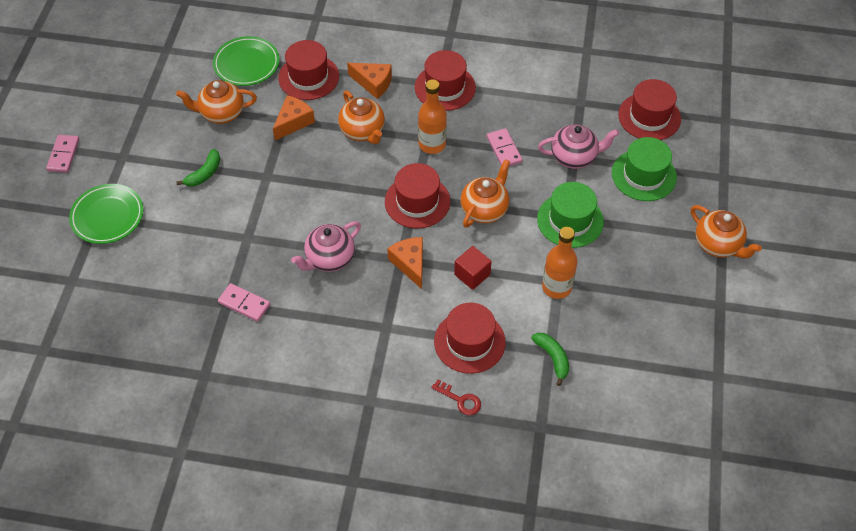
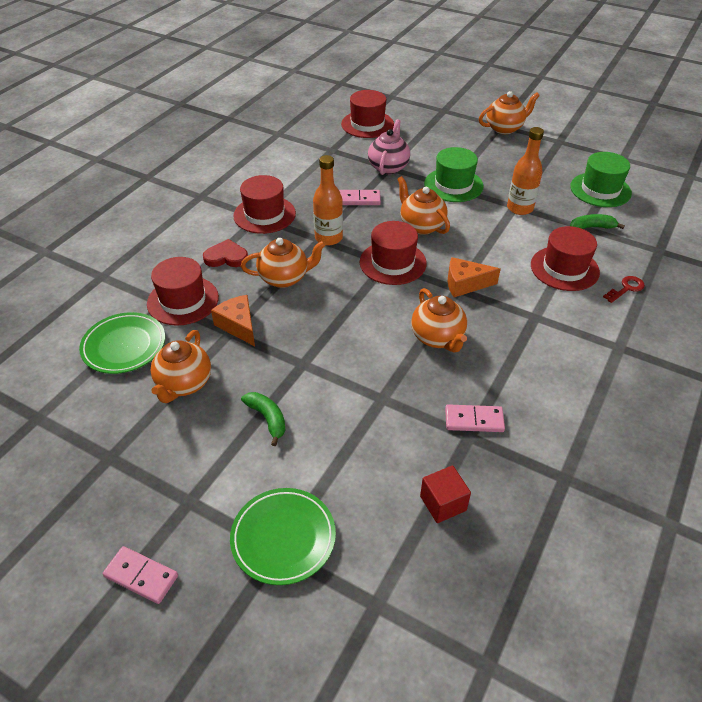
camera: 70 degrees left, 10 degrees down
pink domino [218,283,270,322] -> pink domino turned 45 degrees clockwise [445,404,505,432]
pink teapot [291,221,361,272] -> orange teapot [411,288,467,353]
orange cheese [347,63,392,99] -> red heart [203,239,248,267]
red cube [454,246,492,290] -> red cube moved to [420,465,471,523]
green hat [612,137,677,201] -> green hat moved to [570,152,632,207]

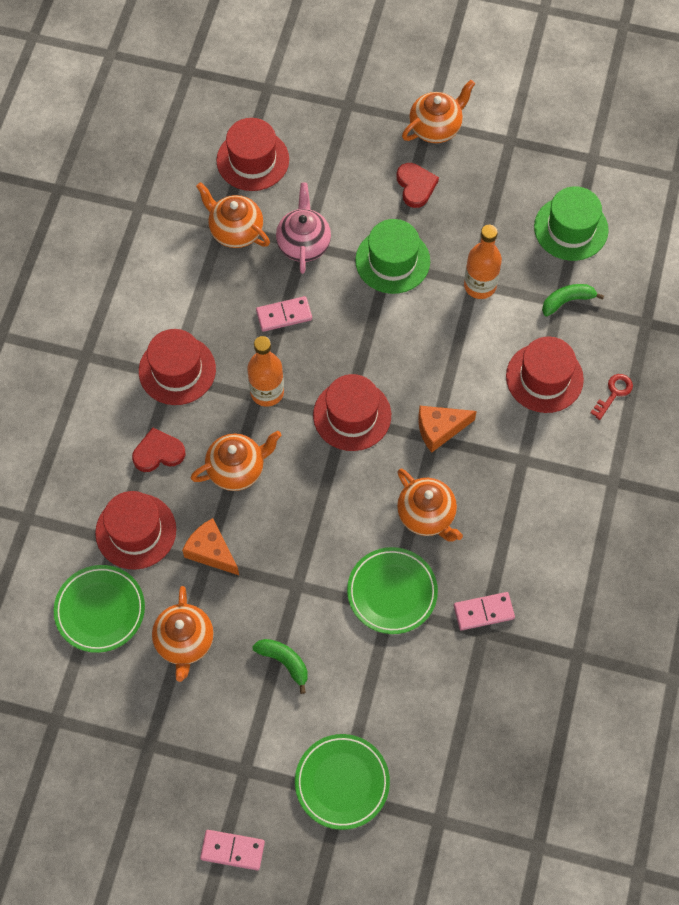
camera: 15 degrees left, 20 degrees up
orange teapot [397,176,450,235] -> orange teapot moved to [196,182,270,248]
red cube [420,465,471,523] -> none
none -> green plate [347,547,438,634]
none -> red heart [396,163,439,208]

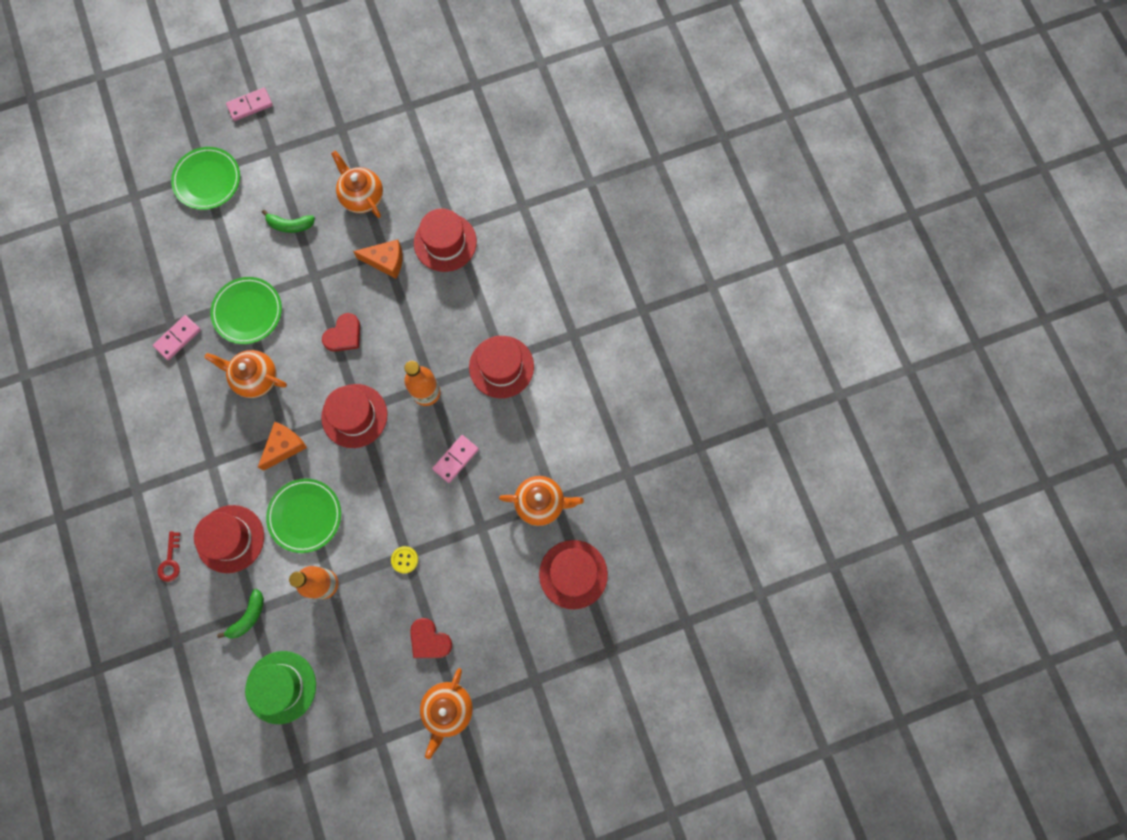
camera: 145 degrees right, 10 degrees up
green plate [54,565,145,653] -> green plate moved to [266,479,341,553]
red heart [132,427,185,472] -> red heart moved to [322,313,360,352]
orange teapot [191,431,281,491] -> none
pink teapot [276,183,331,274] -> none
green hat [355,219,430,294] -> yellow button [391,546,418,574]

